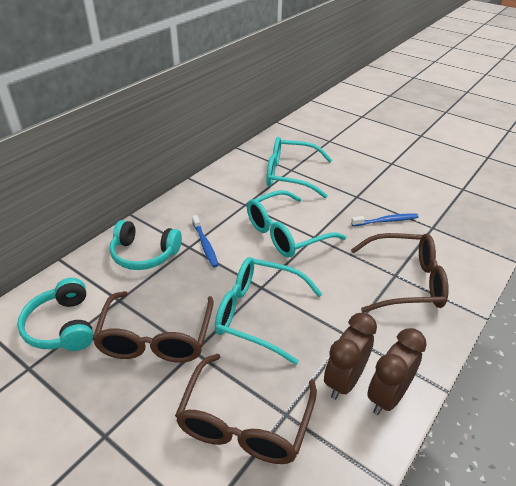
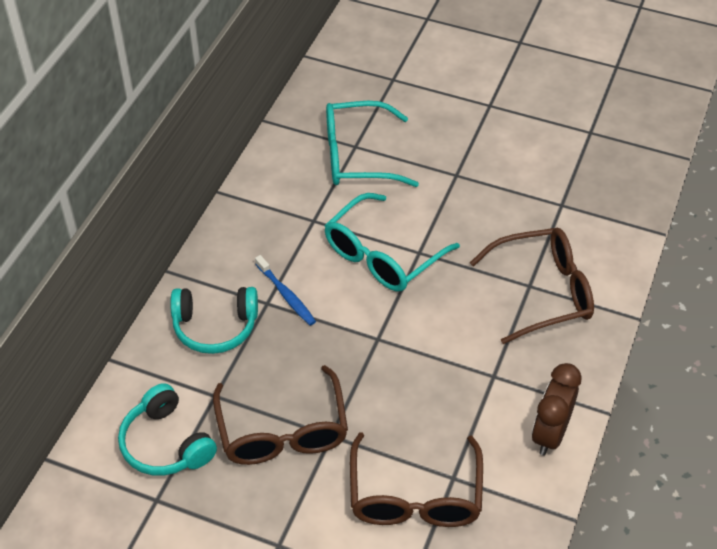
camera: 15 degrees left, 10 degrees up
turquoise glasses [215,257,322,365] -> none
brown clock [324,312,377,400] -> none
blue toothbrush [351,214,419,226] -> none

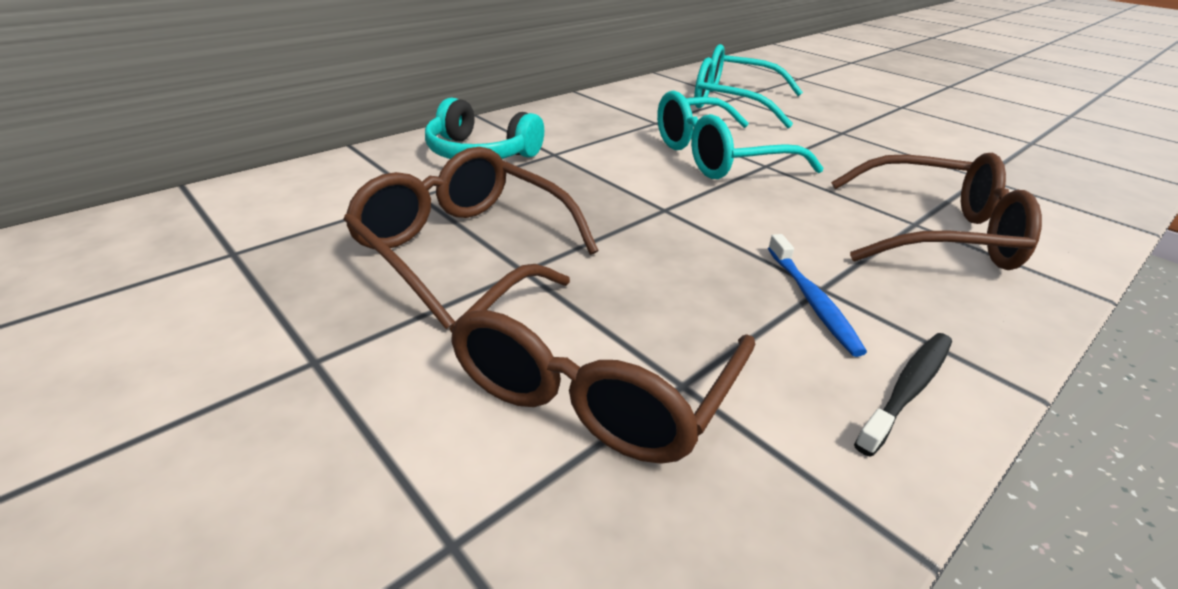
camera: 25 degrees right, 15 degrees down
turquoise headphones [118,383,217,476] -> none
brown glasses [213,365,348,465] -> brown glasses turned 120 degrees clockwise [343,147,598,329]
blue toothbrush [255,255,316,326] -> blue toothbrush moved to [768,234,867,357]
brown clock [532,363,581,456] -> black toothbrush [854,333,952,457]

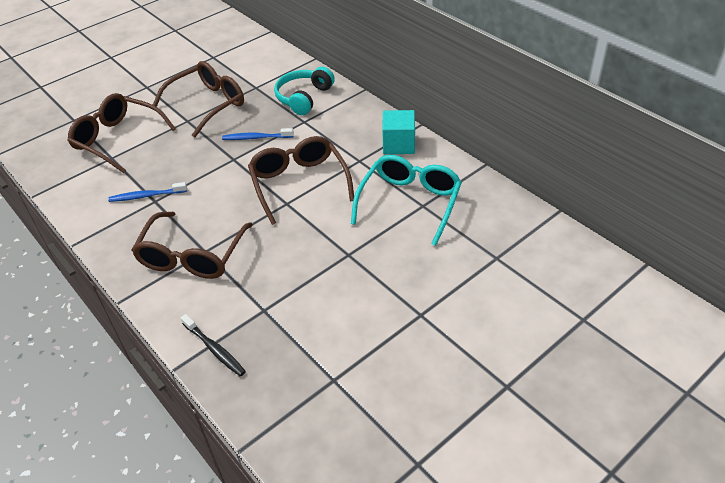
camera: 95 degrees right, 10 degrees up
turquoise glasses [657,91,823,179] -> brown glasses [248,136,354,225]
black toothbrush [854,333,952,457] -> black toothbrush moved to [181,314,246,376]
none -> blue toothbrush [222,128,294,140]
none -> turquoise cube [382,110,415,154]

